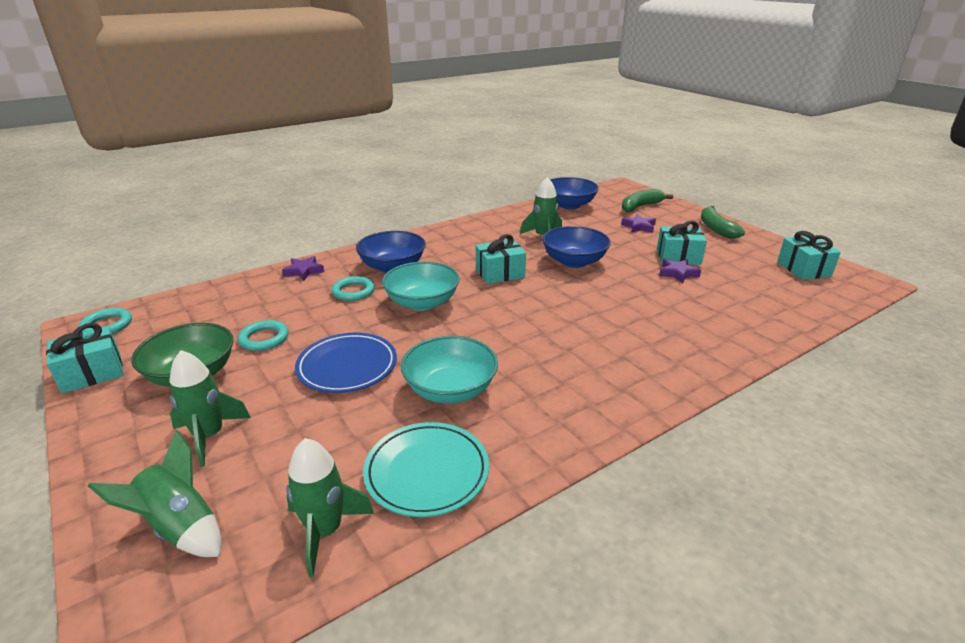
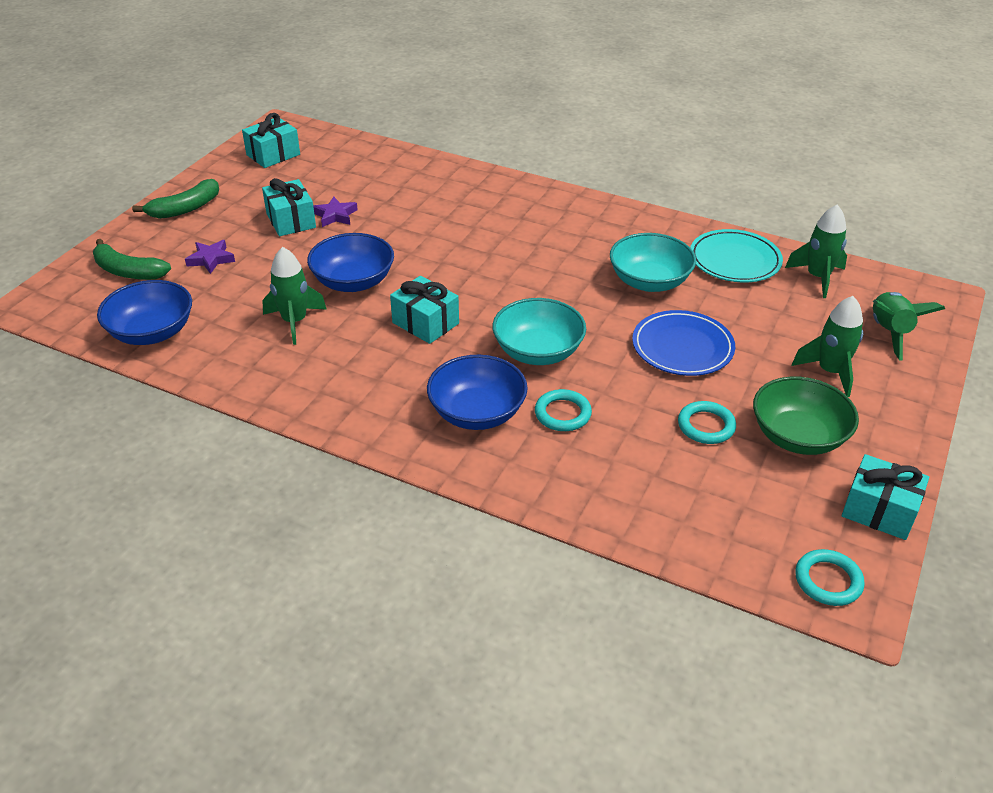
camera: 120 degrees left, 10 degrees up
purple star [282,256,324,281] -> none

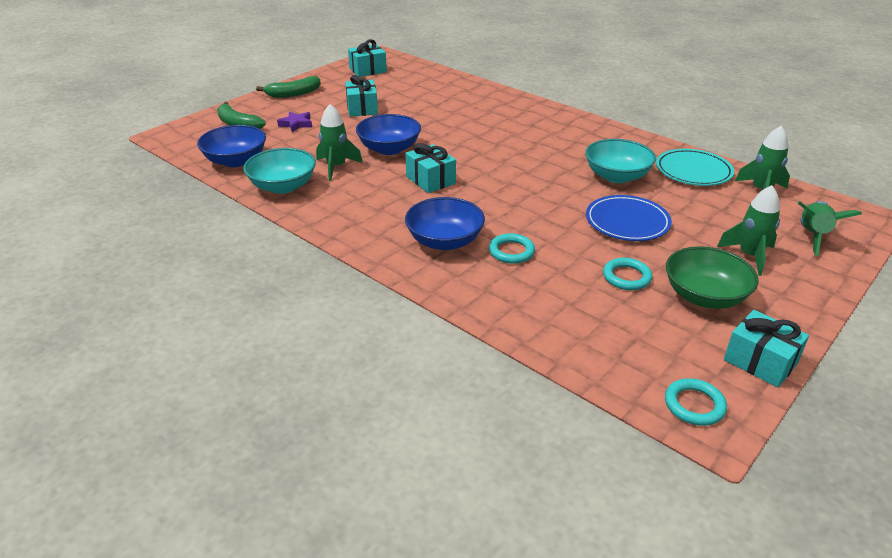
camera: 15 degrees right, 5 degrees down
purple star [313,196,358,227] -> none
turquoise bowl [492,298,586,365] -> turquoise bowl moved to [243,148,316,194]

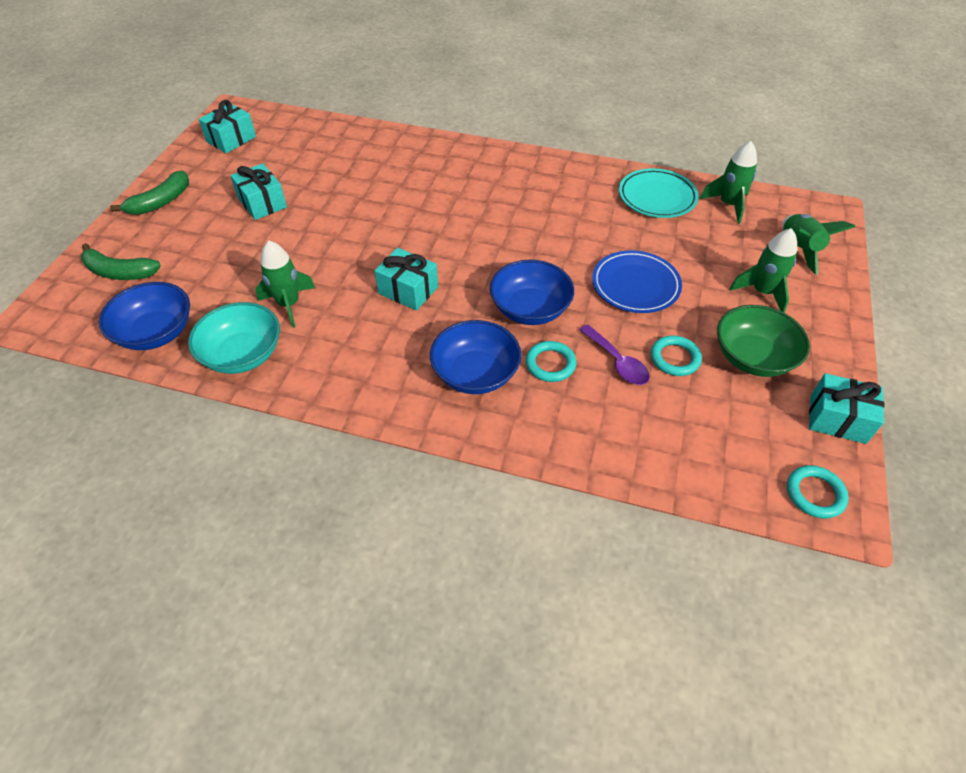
camera: 25 degrees left, 15 degrees up
purple star [277,111,312,132] -> none
blue bowl [356,114,421,155] -> blue bowl moved to [490,260,574,325]
turquoise bowl [585,139,656,183] -> none
none -> purple spoon [580,325,650,385]

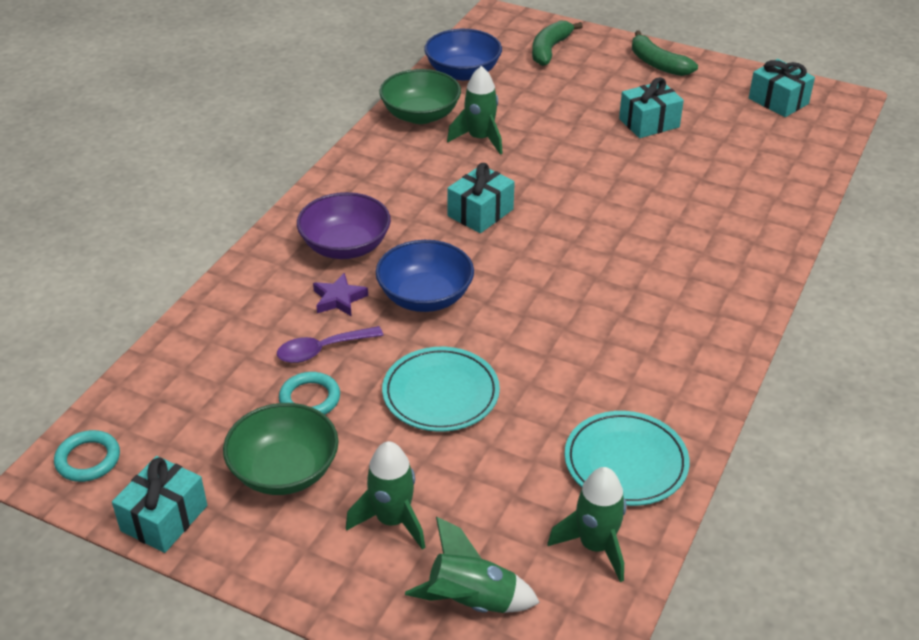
camera: 100 degrees right, 10 degrees down
turquoise bowl [188,302,280,374] -> green bowl [379,69,461,124]
blue bowl [430,320,521,394] -> purple bowl [297,192,391,259]
turquoise ring [526,341,577,382] -> purple star [313,273,368,316]
blue plate [592,250,682,313] -> turquoise plate [382,347,500,432]

